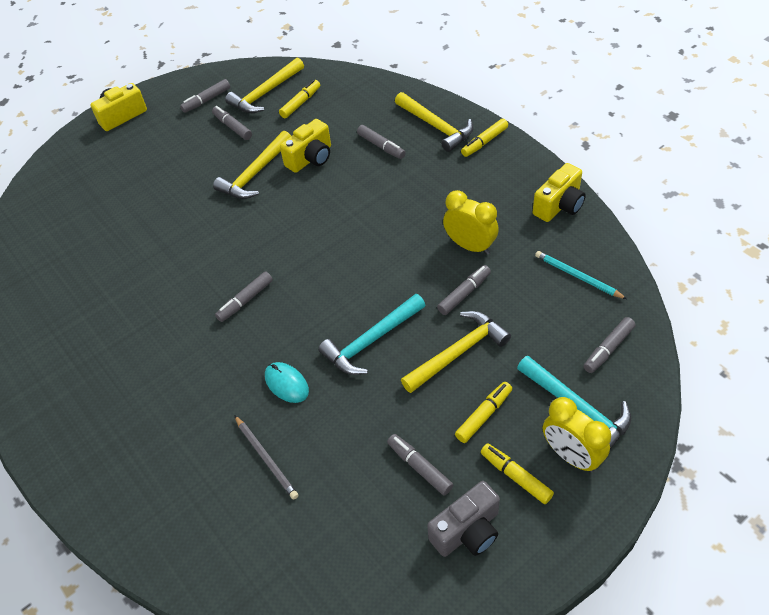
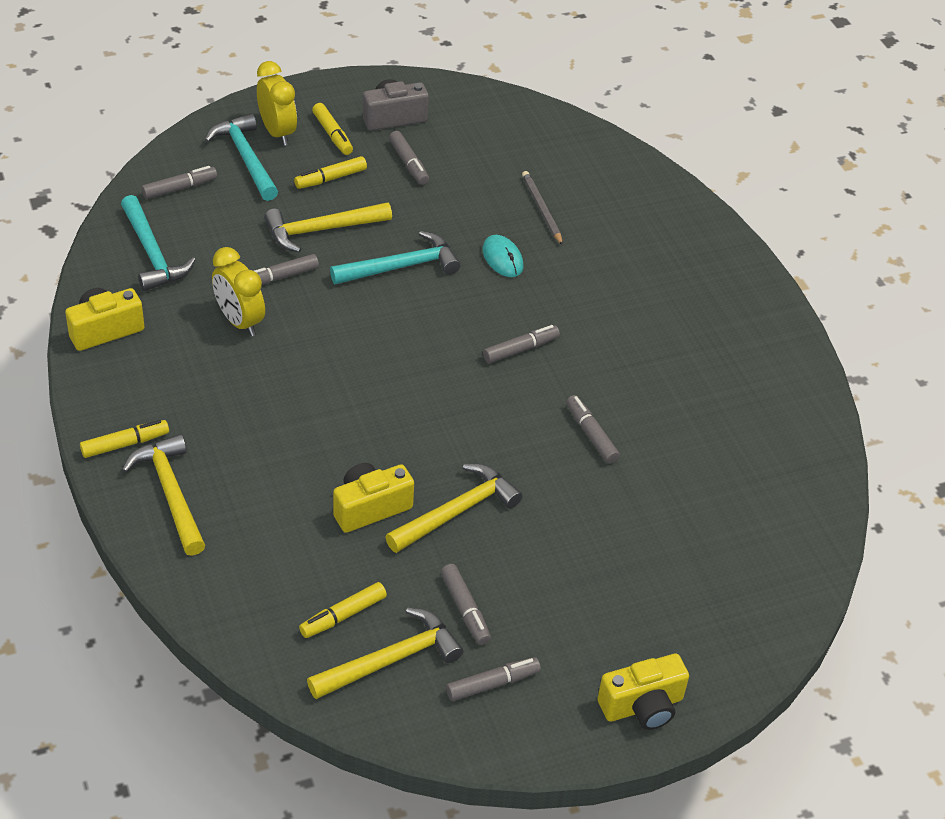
camera: 170 degrees left, 5 degrees down
grey marker [357,125,406,159] -> grey marker moved to [566,395,620,463]
turquoise pencil [535,251,627,299] -> turquoise hammer [121,195,196,291]

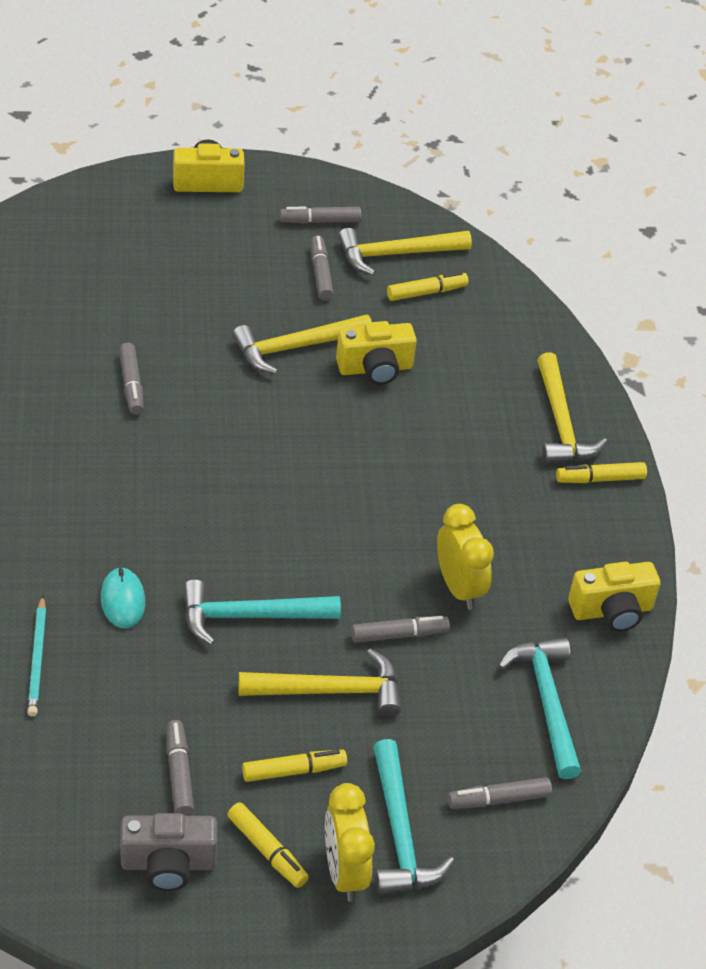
camera: 165 degrees left, 0 degrees up
yellow marker [312,103,353,155] -> yellow marker turned 150 degrees clockwise [227,802,309,888]
grey marker [483,325,560,363] -> none
grey pencil [522,171,563,245] -> turquoise pencil [27,595,46,716]

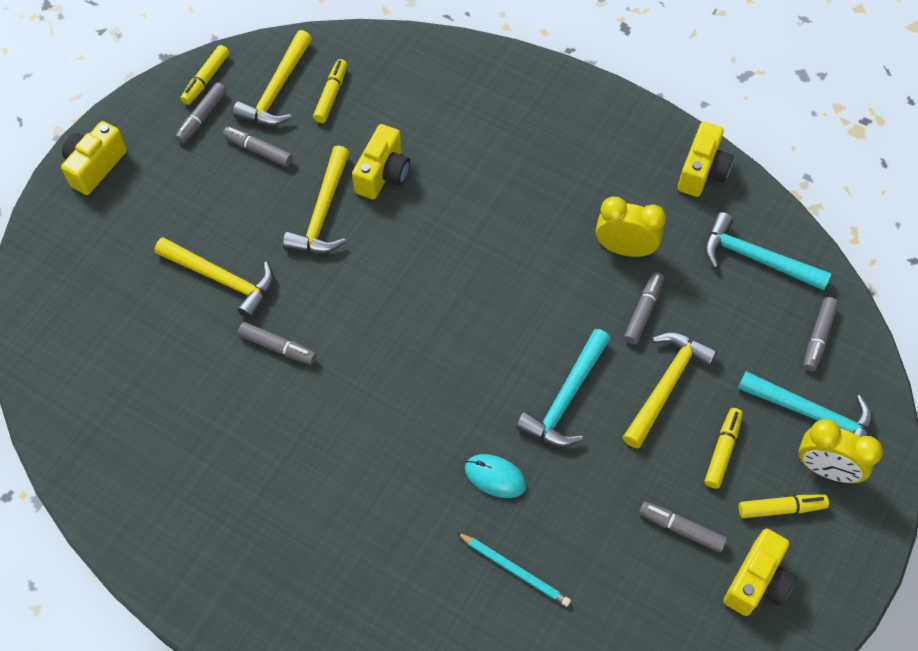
camera: 50 degrees left, 15 degrees up
grey camera [120,813,217,891] -> yellow camera [723,529,796,616]
yellow hammer [537,352,607,464] -> yellow hammer moved to [154,237,274,319]
yellow marker [556,462,647,483] -> yellow marker moved to [180,45,229,105]

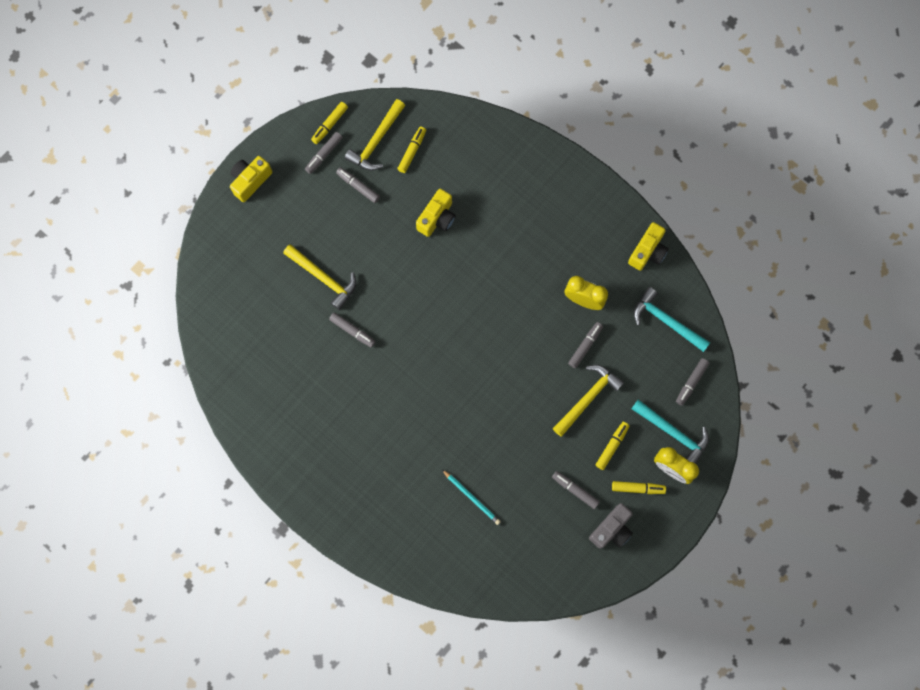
camera: 10 degrees right, 15 degrees up
yellow hammer [283,146,350,253] -> none
turquoise mouse [465,454,527,498] -> none
turquoise hammer [516,329,610,447] -> none
yellow camera [723,529,796,616] -> grey camera [589,503,633,549]

